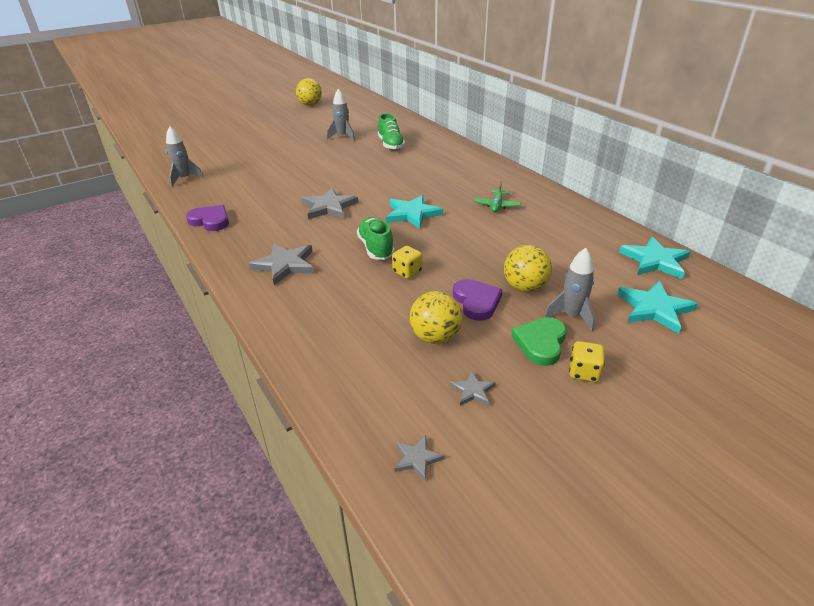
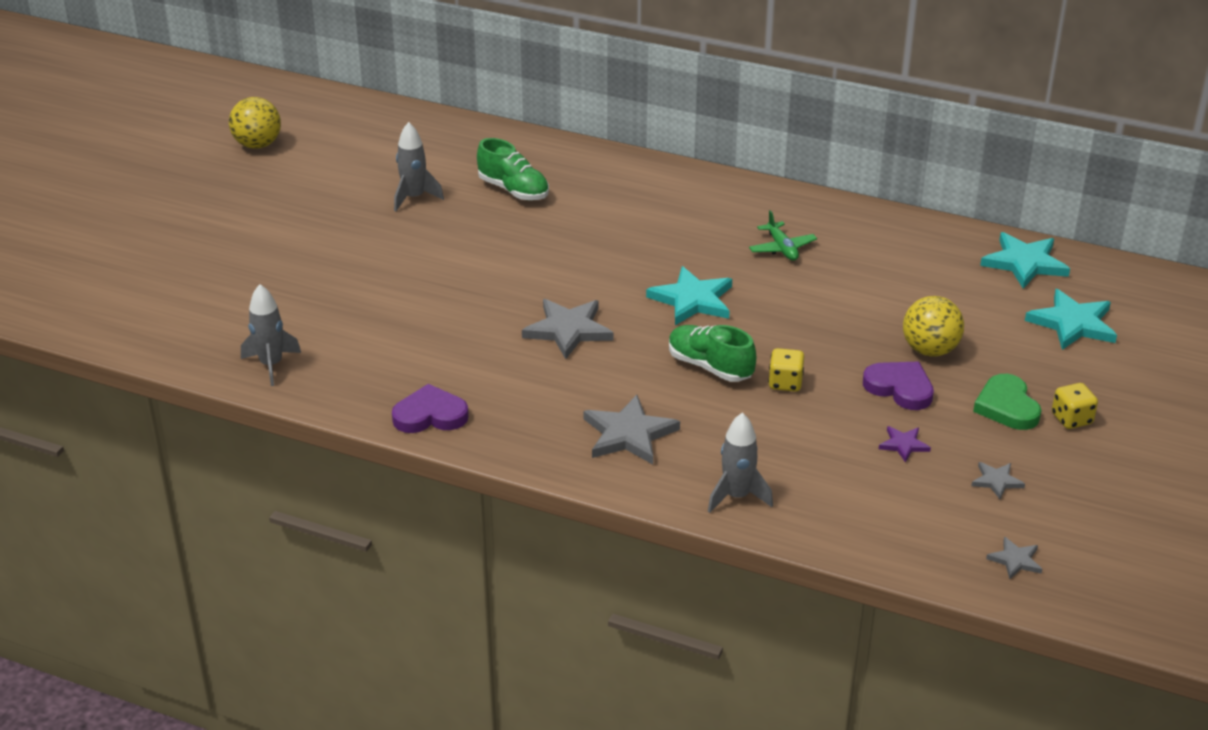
camera: 35 degrees left, 0 degrees up
yellow ball [410,291,462,344] -> purple star [879,426,931,463]
grey rocket [544,248,595,331] -> grey rocket moved to [708,412,773,513]

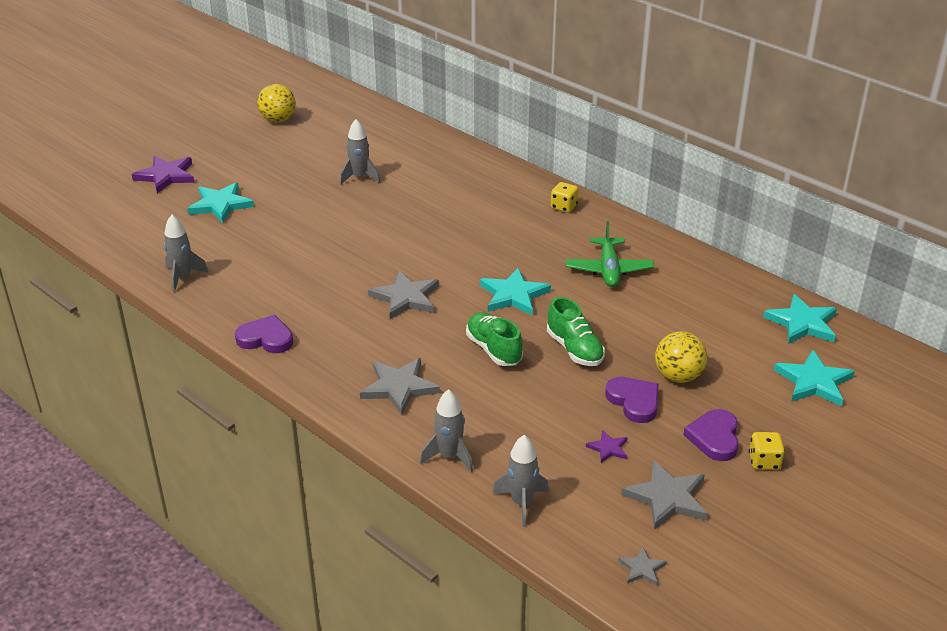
camera: 20 degrees right, 0 degrees up
green shoe [477,138,549,200] -> green shoe moved to [547,297,605,366]
green plane [749,210,817,261] -> green plane [566,221,654,287], size x1.52
yellow dice [768,348,804,392] -> yellow dice moved to [551,182,579,213]
grey star [971,462,1025,499] -> grey star [621,460,708,530], size x1.93
green heart [973,374,1042,430] -> purple heart [683,409,739,461]
none -> purple star [132,156,194,193]
none -> turquoise star [187,182,254,223]
none -> grey rocket [493,435,549,527]

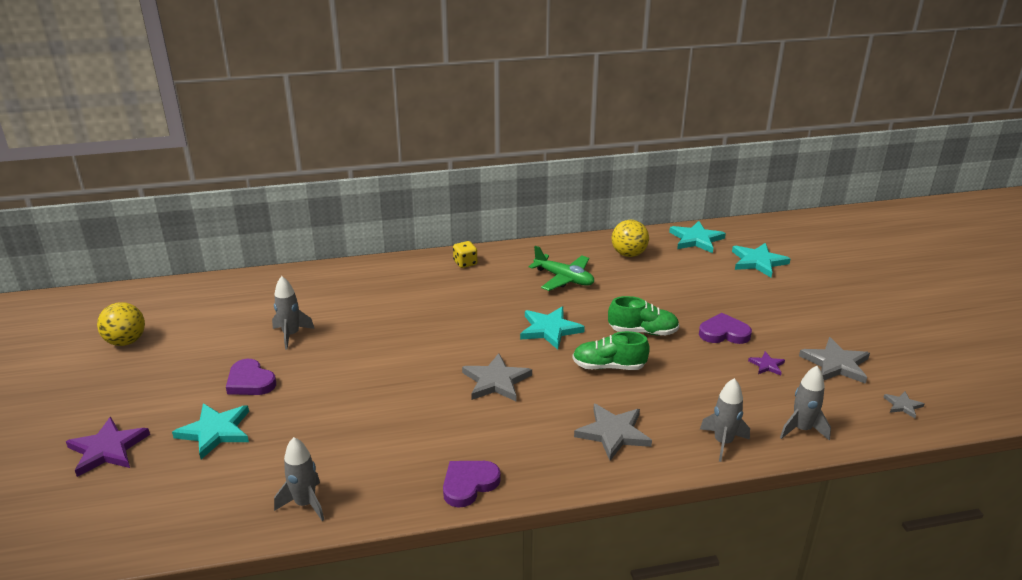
camera: 55 degrees left, 5 degrees down
yellow ball [655,331,707,383] -> yellow ball moved to [612,220,649,257]
purple heart [683,409,739,461] -> purple heart moved to [226,359,276,395]
yellow dice [749,432,785,470] -> none

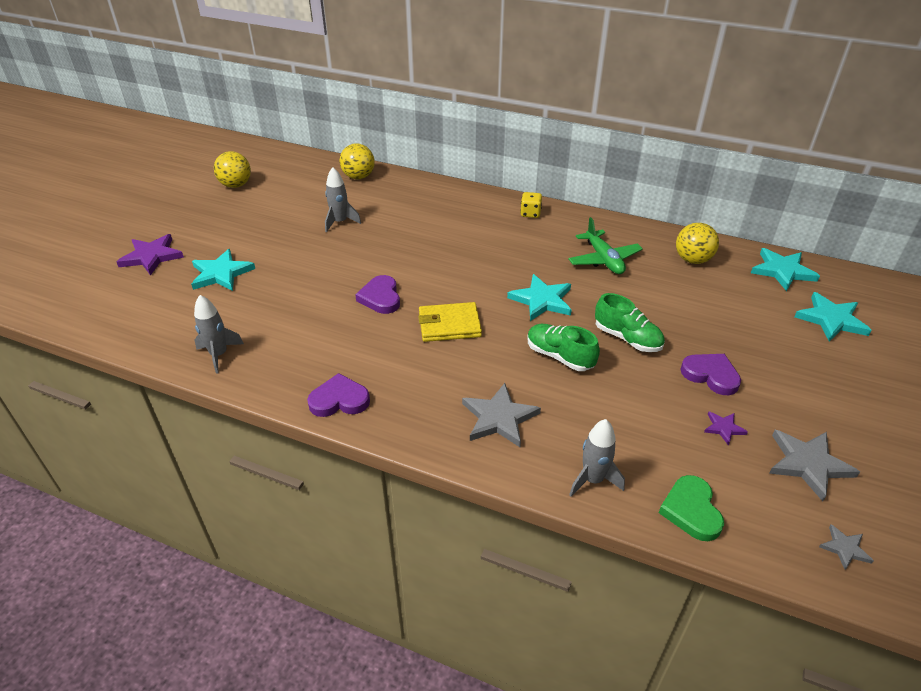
camera: 35 degrees right, 10 degrees up
purple heart [226,359,276,395] -> purple heart moved to [355,275,400,314]
grey star [462,353,532,401] -> yellow wallet [418,302,482,342]
grey rocket [780,366,831,440] -> green heart [659,475,724,541]
none -> yellow ball [340,143,375,179]

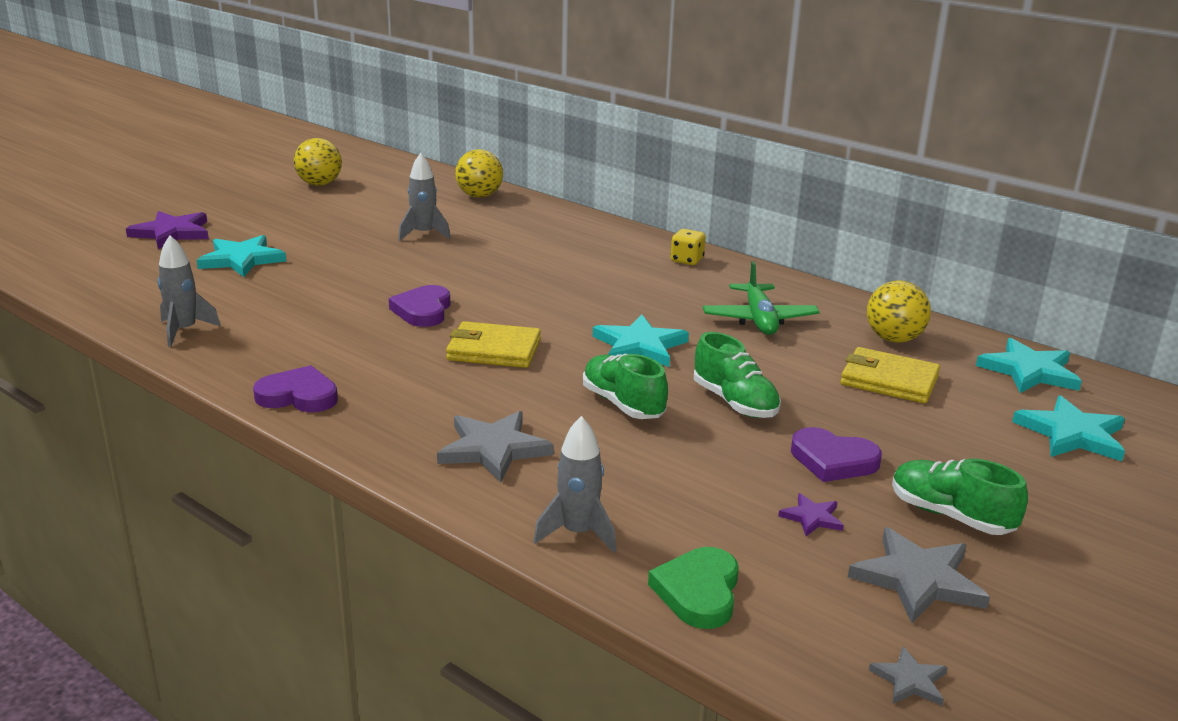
camera: 15 degrees right, 15 degrees down
purple heart [681,354,741,395] -> purple heart turned 150 degrees clockwise [791,427,882,482]
none -> yellow wallet [840,347,940,404]
none -> green shoe [892,458,1028,535]

